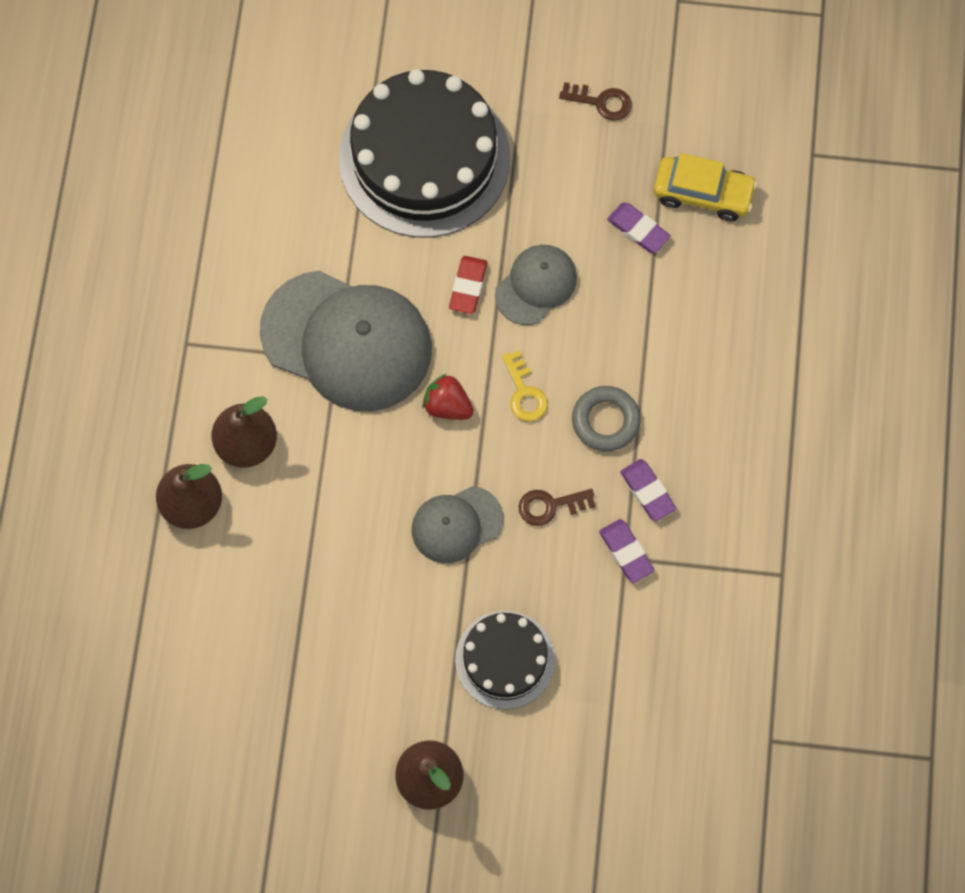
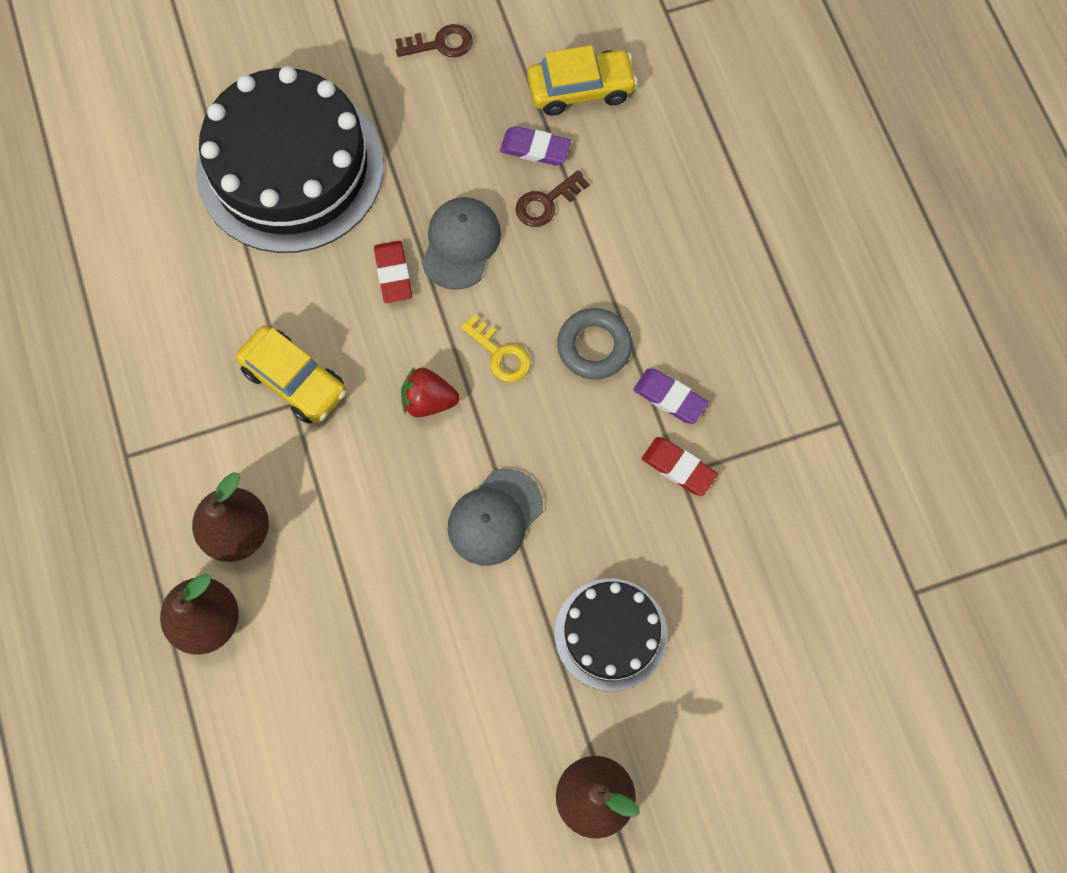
camera: 25 degrees left, 0 degrees up
grey cap [260,271,432,412] -> yellow car [236,325,347,424]
brown key [519,489,596,526] -> brown key moved to [515,170,590,227]
purple eraser [599,519,655,583] -> red eraser [642,437,718,496]

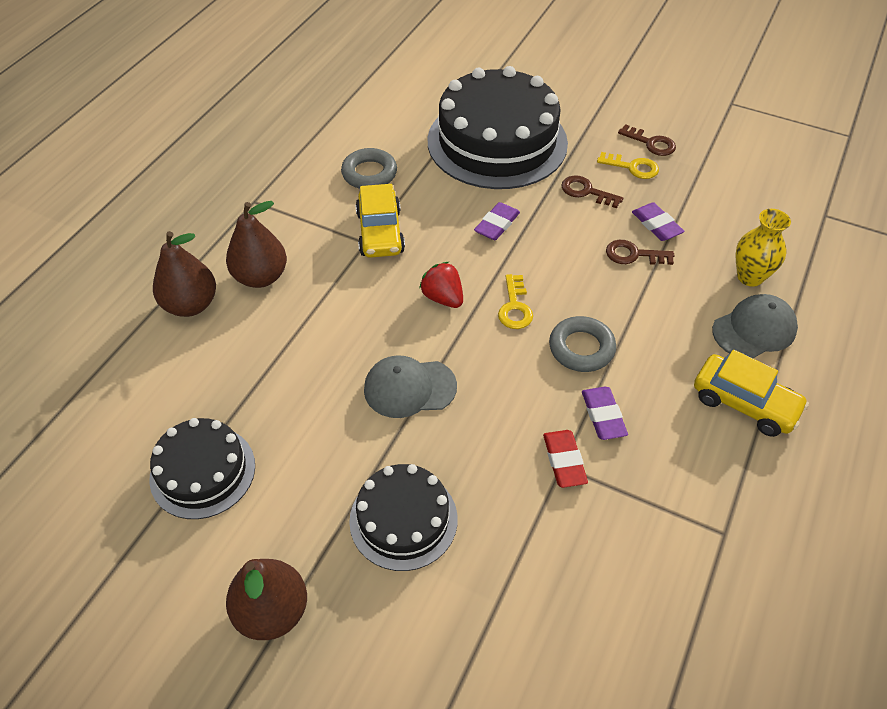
camera: 45 degrees right, 20 degrees down
red eraser [374,241,412,303] -> purple eraser [474,202,520,240]
grey cap [422,197,501,290] -> grey cap moved to [712,294,798,358]
yellow car [527,45,638,116] -> yellow car moved to [694,350,809,437]
none -> black cake [149,418,255,519]
none -> grey ring [341,148,397,189]
none -> brown key [561,175,623,208]
none -> yellow key [597,152,659,179]
none -> yellow vase [735,209,791,287]

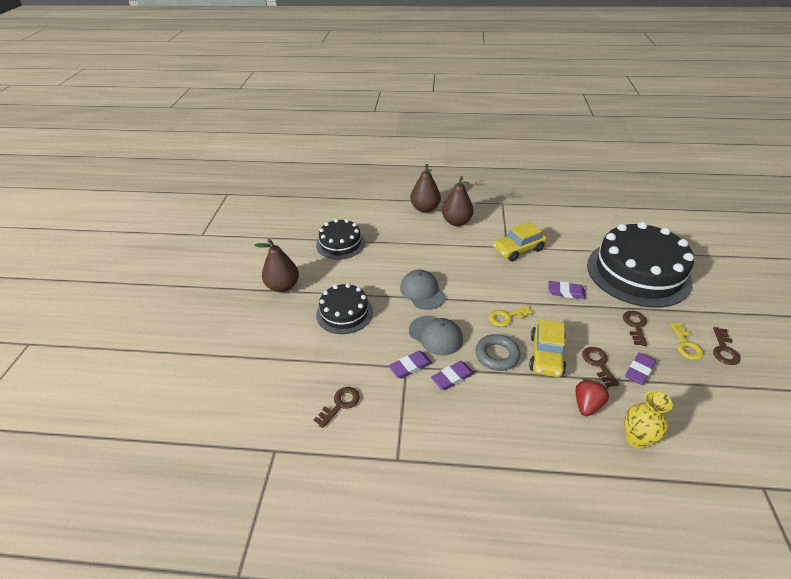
camera: 70 degrees right, 10 degrees down
grey ring [341,148,397,189] -> none
red strawberry [419,262,463,308] -> red strawberry moved to [576,379,609,416]
red eraser [543,430,588,488] -> purple eraser [389,351,432,379]
yellow car [694,350,809,437] -> yellow car moved to [529,319,566,377]
grey cap [712,294,798,358] -> grey cap moved to [409,316,463,355]
none -> brown key [314,387,360,428]

